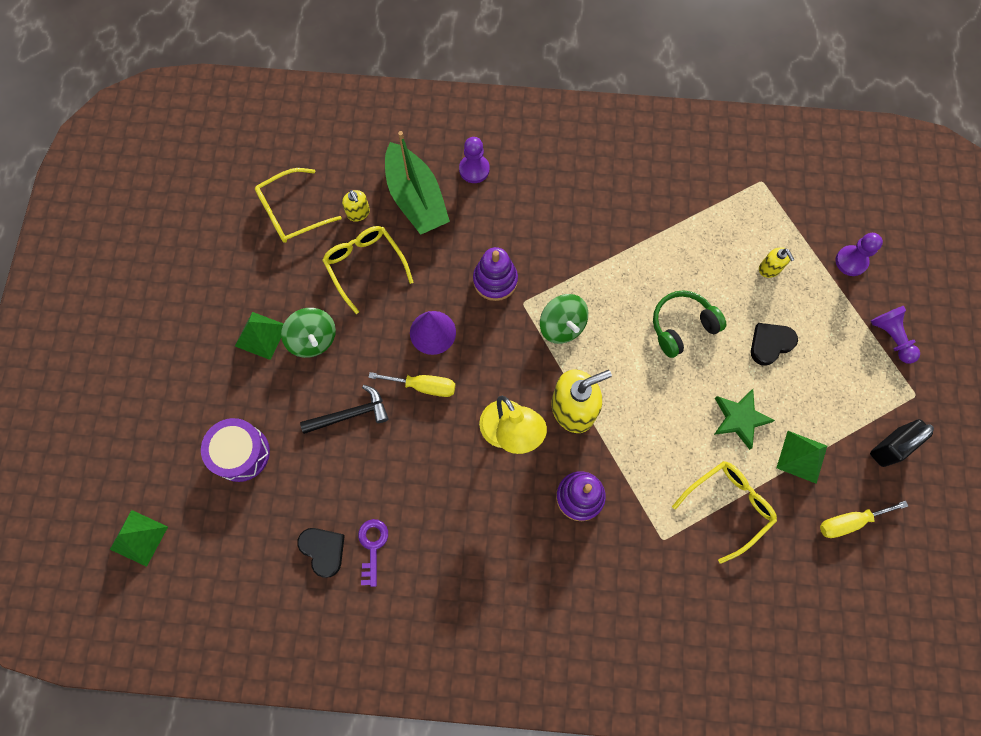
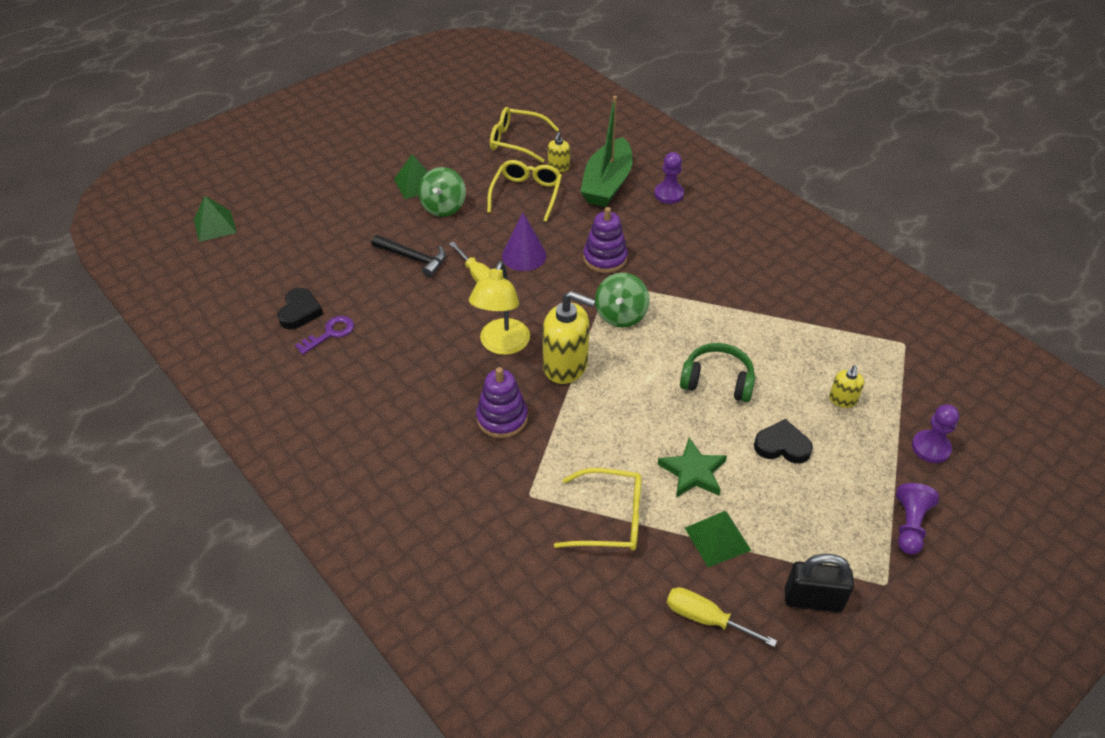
camera: 45 degrees right, 25 degrees down
purple drum [201,418,270,482] -> none

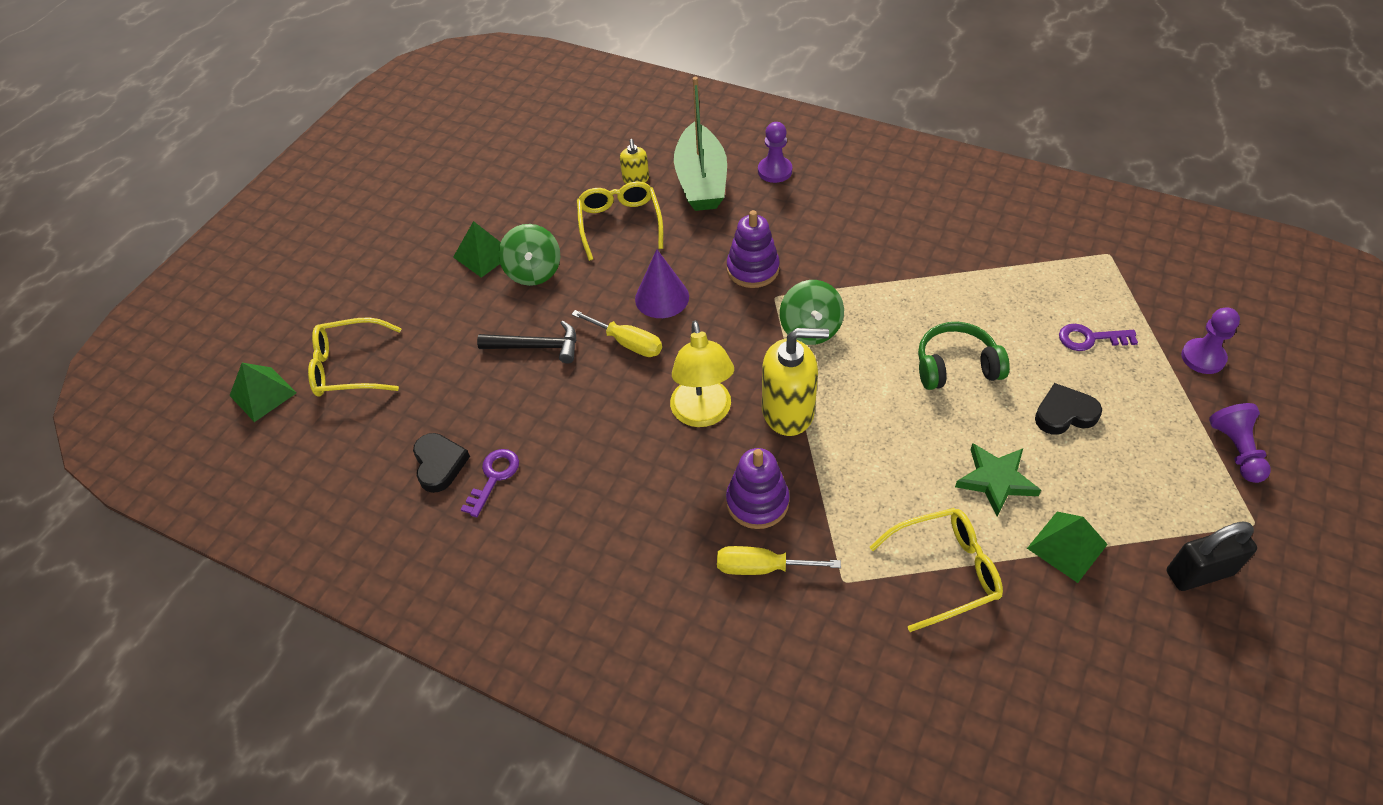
camera: 20 degrees left, 5 degrees up
yellow glasses [490,107,559,163] -> yellow glasses moved to [308,317,402,397]
yellow screwdriver [667,587,777,647] -> yellow screwdriver moved to [717,546,841,575]
yellow soap dispenser [829,365,864,408] -> purple key [1059,324,1138,351]

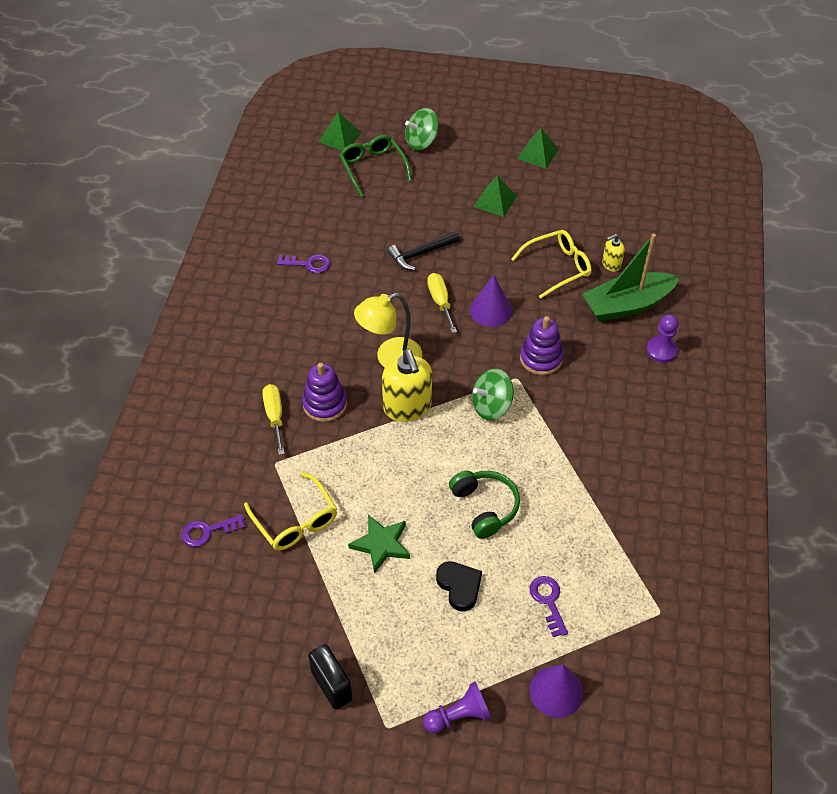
camera: 70 degrees right, 0 degrees up
yellow glasses [308,317,402,397] -> green glasses [339,135,412,197]
black heart [413,433,470,493] -> none
black hammer [477,321,576,363] -> black hammer turned 75 degrees clockwise [387,232,460,270]
green spinning top [498,224,560,286] -> green spinning top moved to [405,108,439,150]
yellow screwdriver [571,310,662,357] -> yellow screwdriver turned 150 degrees clockwise [427,273,457,333]
green pyramid [1027,512,1108,583] -> green pyramid moved to [517,128,559,169]
purple pawn [1181,307,1240,374] -> purple cone [529,665,583,718]
none -> purple key [181,515,246,547]

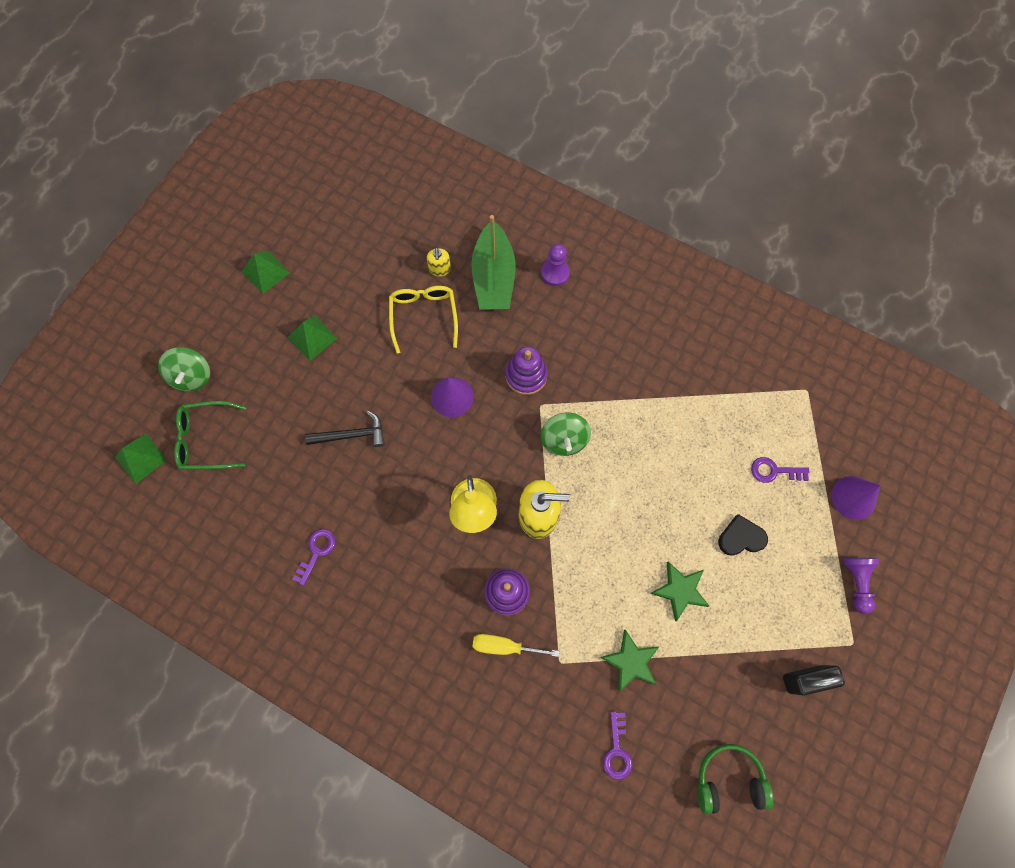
camera: 70 degrees left, 20 degrees up
yellow glasses [244,472,337,550] -> green star [600,630,660,692]
black hammer [387,232,460,270] -> black hammer turned 90 degrees counterclockwise [305,410,385,447]
yellow screwdriver [427,273,457,333] -> none
green headphones [449,471,520,539] -> green headphones moved to [697,744,774,814]

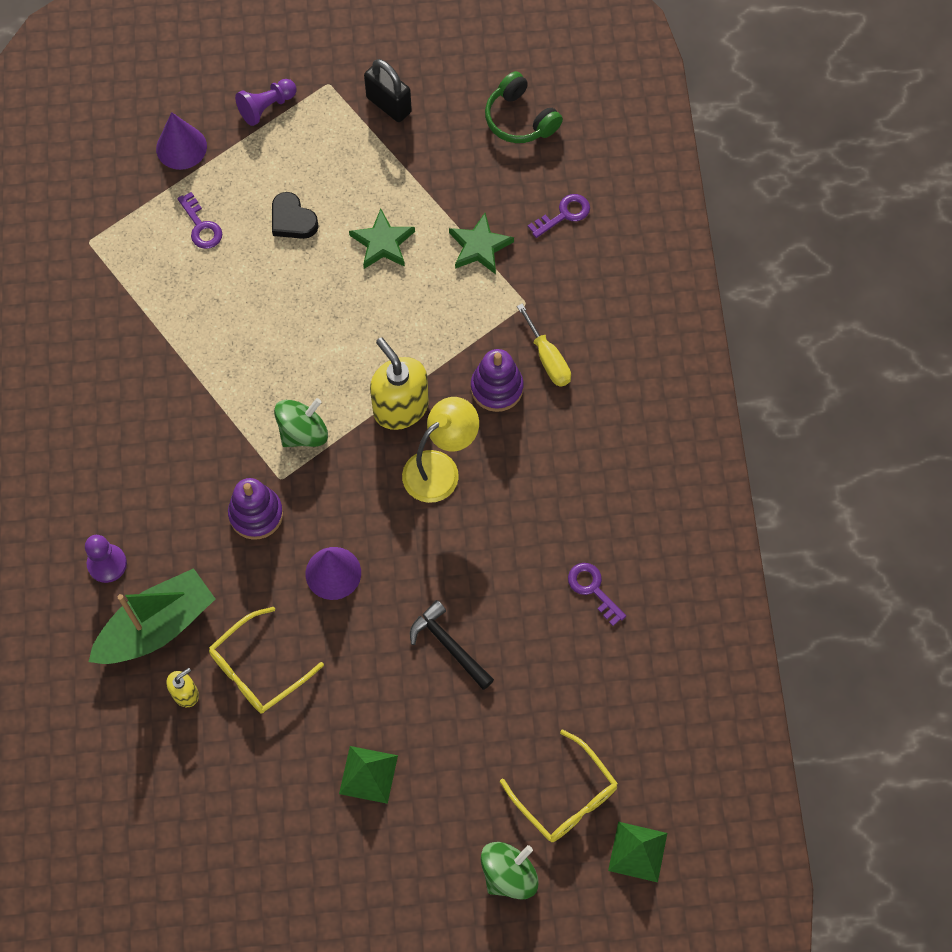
camera: 125 degrees left, 5 degrees down
green glasses [174,401,247,470] -> yellow glasses [500,729,618,842]
green pyramid [242,251,290,294] -> none
purple key [292,529,336,586] -> purple key turned 60 degrees clockwise [568,563,626,626]

